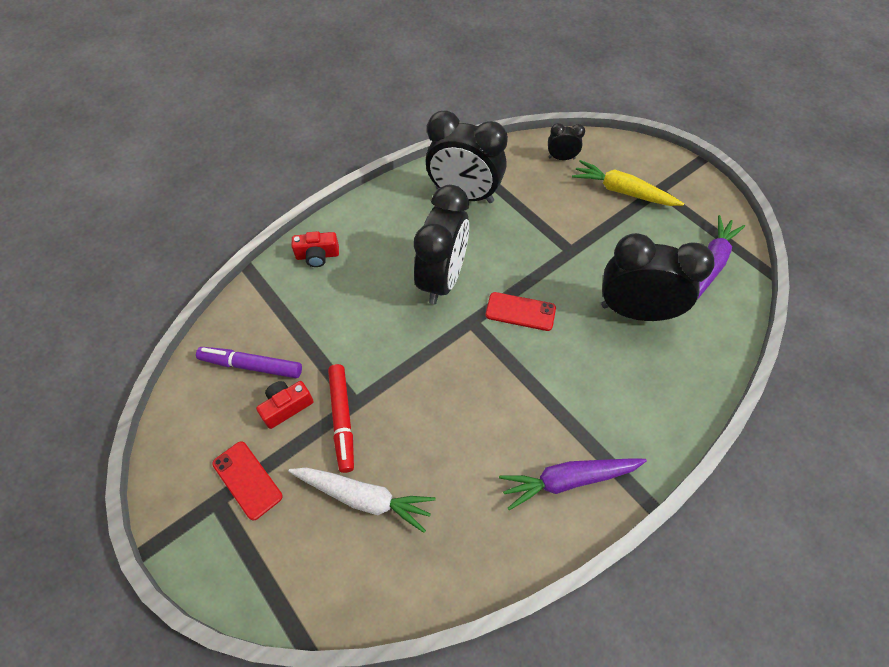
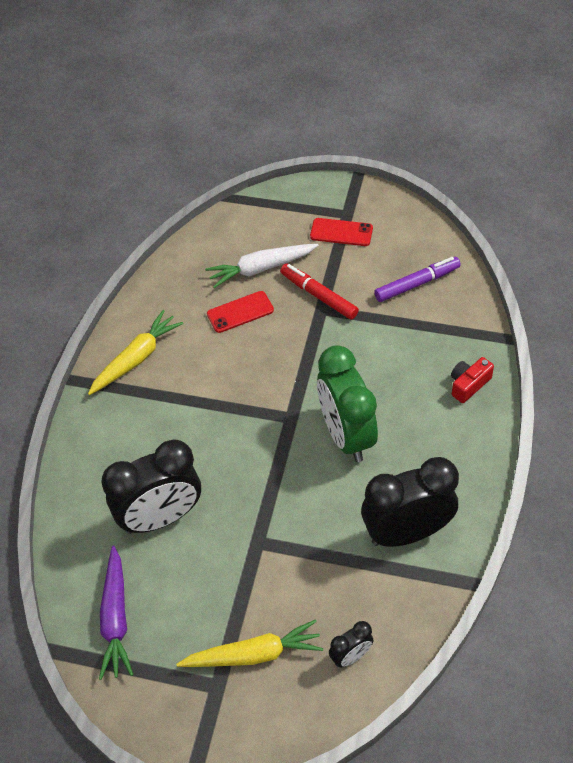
camera: 145 degrees right, 5 degrees down
red camera [256,381,314,429] -> none
black clock [414,185,469,304] -> green clock [317,345,378,462]
red phone [486,292,556,331] -> red phone moved to [207,291,274,333]
purple carrot [499,459,647,510] -> yellow carrot [88,310,183,395]

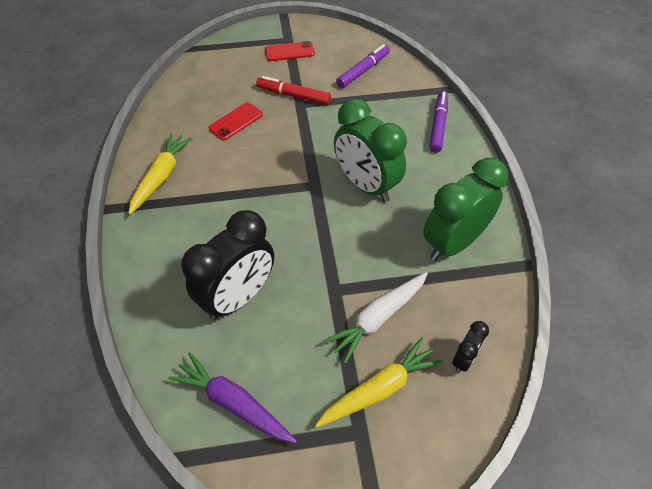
camera: 25 degrees left, 0 degrees up
purple carrot [99,546,133,680] -> purple carrot turned 150 degrees clockwise [169,352,297,443]
white carrot [205,244,319,288] -> white carrot moved to [324,272,428,364]
black clock [361,457,459,547] -> green clock [423,158,508,261]
red camera [451,357,494,403] -> purple marker [429,91,448,153]

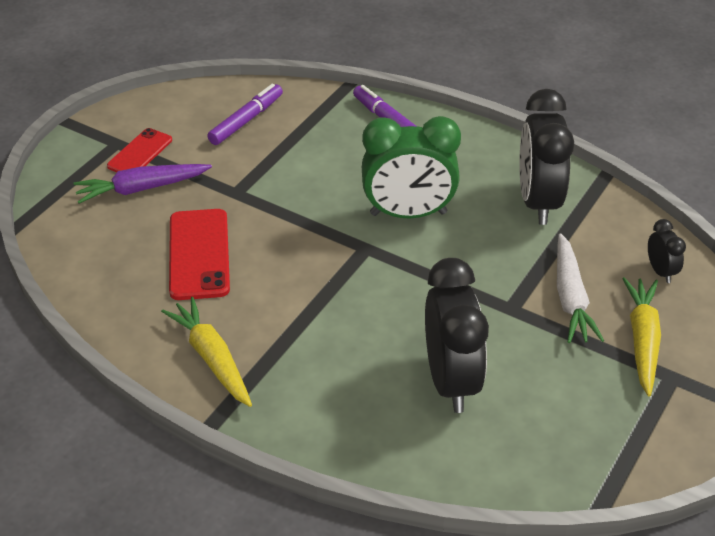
camera: 50 degrees left, 10 degrees down
purple carrot [169,352,297,443] -> purple carrot moved to [73,164,212,204]
red phone [209,102,263,140] -> red phone [169,209,230,300], size x1.59
red marker [256,76,331,105] -> none
purple marker [336,44,390,88] -> purple marker turned 45 degrees clockwise [207,84,283,145]
green clock [423,158,508,261] -> black clock [519,89,574,225]

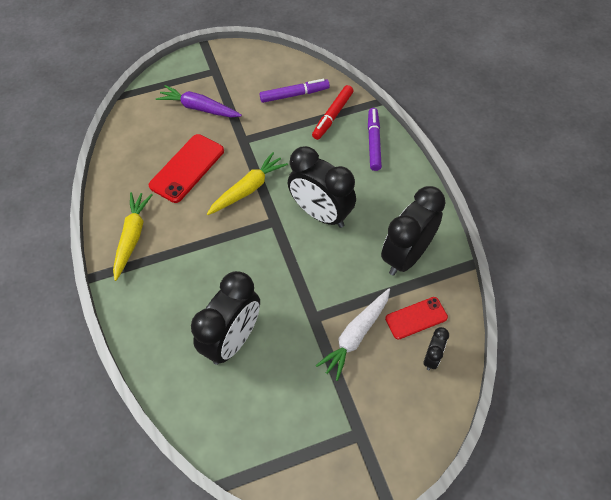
camera: 40 degrees right, 15 degrees up
red phone [107,128,172,172] -> red phone moved to [385,297,448,340]
green clock [362,116,461,218] -> black clock [288,146,356,228]
yellow carrot [622,277,661,396] -> yellow carrot moved to [207,152,288,215]
none -> red marker [312,85,353,140]

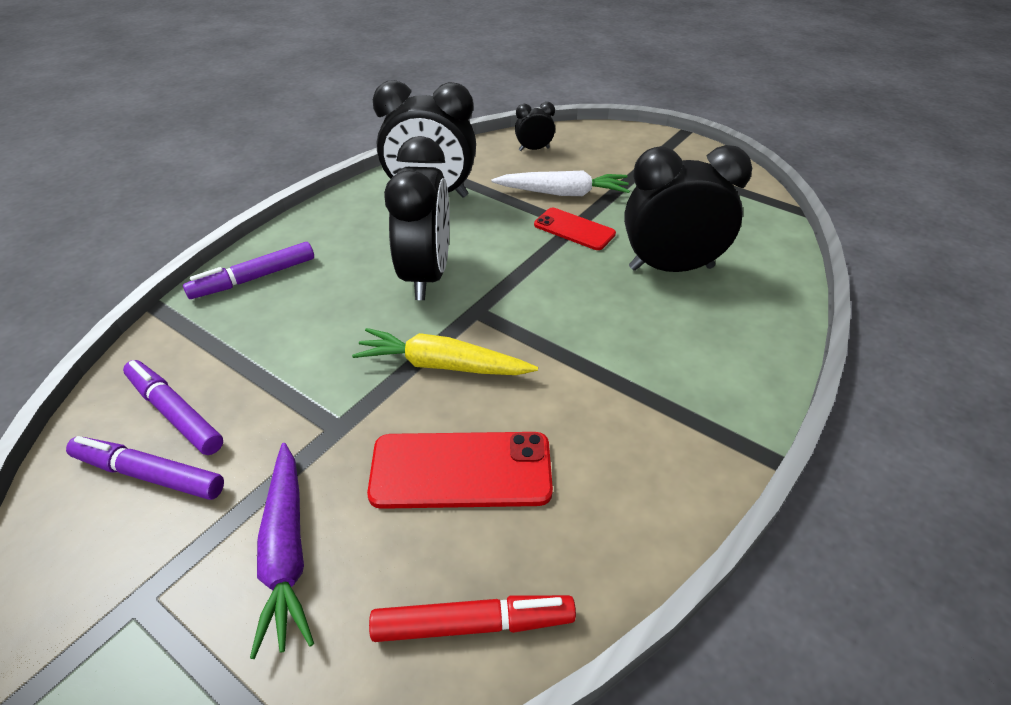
camera: 125 degrees left, 15 degrees down
yellow carrot [113,192,153,281] -> none
red marker [312,85,353,140] -> red marker moved to [369,595,576,642]
red phone [385,297,448,340] -> red phone moved to [534,208,616,250]
none -> purple marker [66,436,224,500]

